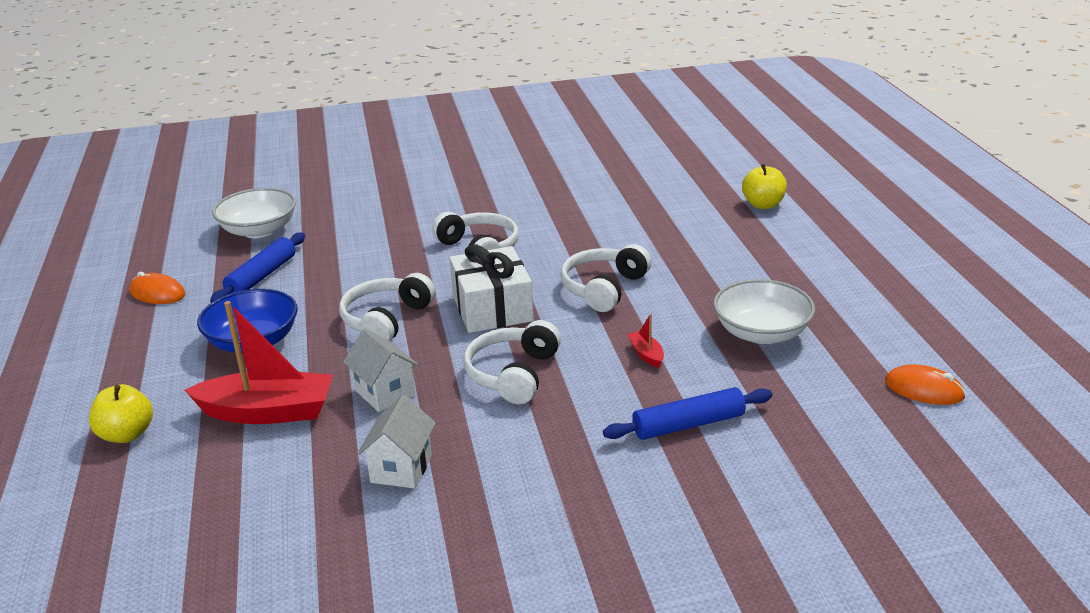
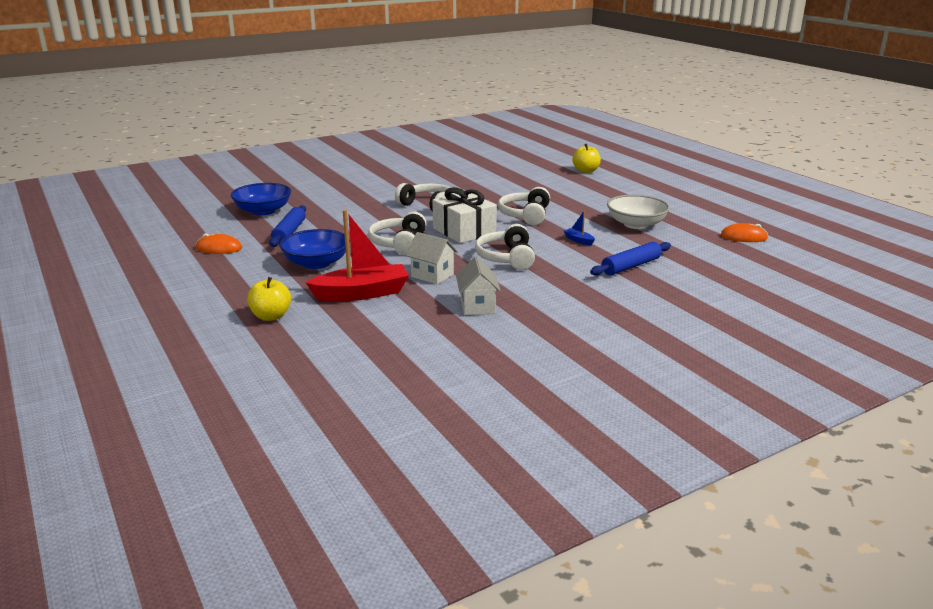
camera: 20 degrees left, 5 degrees down
white bowl [212,188,296,238] -> blue bowl [231,183,291,216]
red boat [627,314,664,368] -> blue boat [564,211,595,246]

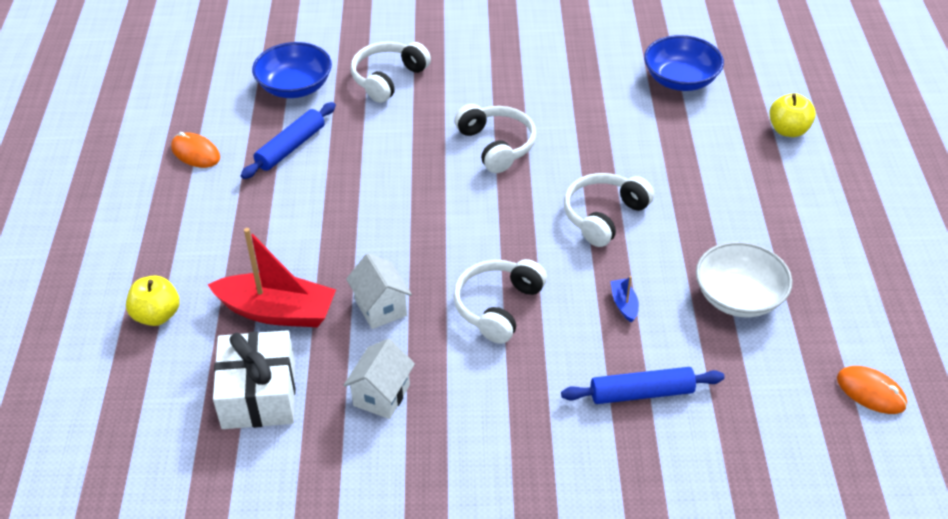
camera: 30 degrees right, 20 degrees up
blue bowl [280,229,350,269] -> blue bowl moved to [644,35,724,91]
white headphones [368,212,427,255] -> white headphones moved to [351,42,431,103]
white gift [432,187,497,243] -> white gift moved to [213,330,295,429]

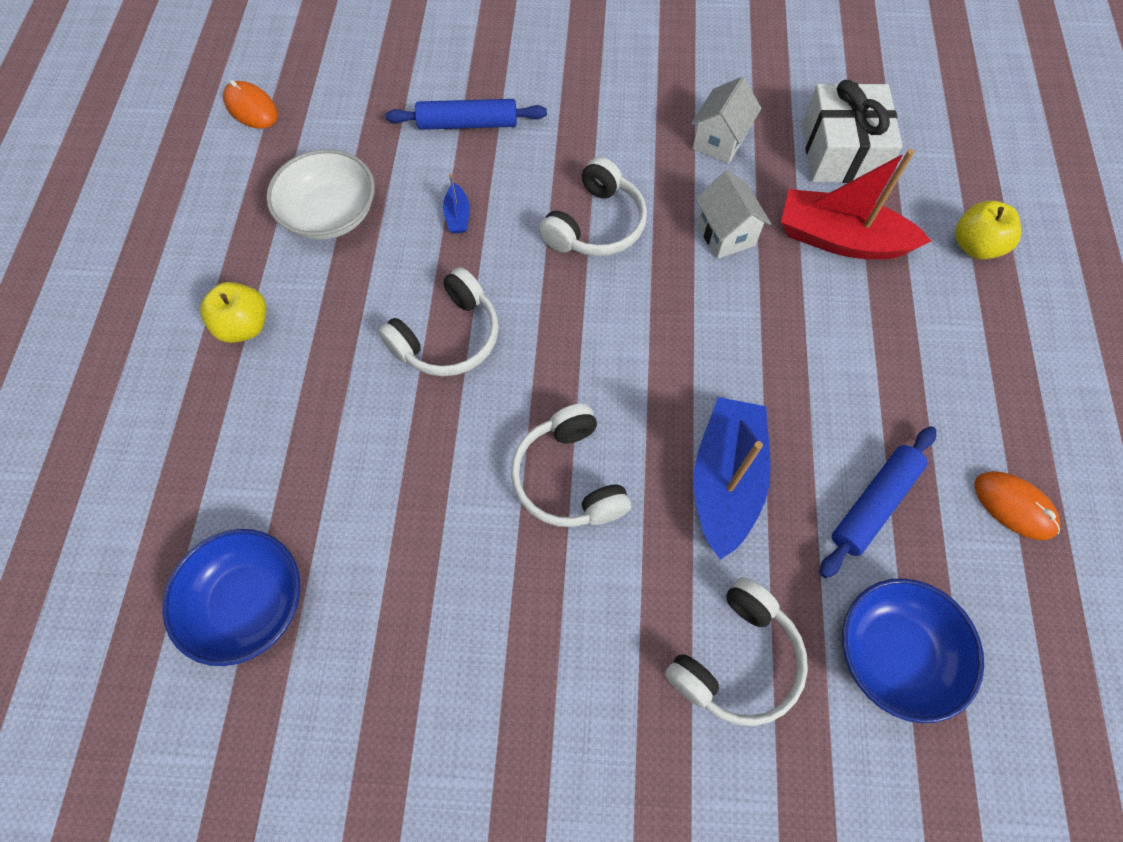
camera: 175 degrees left, 20 degrees up
yellow apple [769,93,816,137] -> yellow apple moved to [200,282,266,343]
none -> blue boat [693,397,771,560]

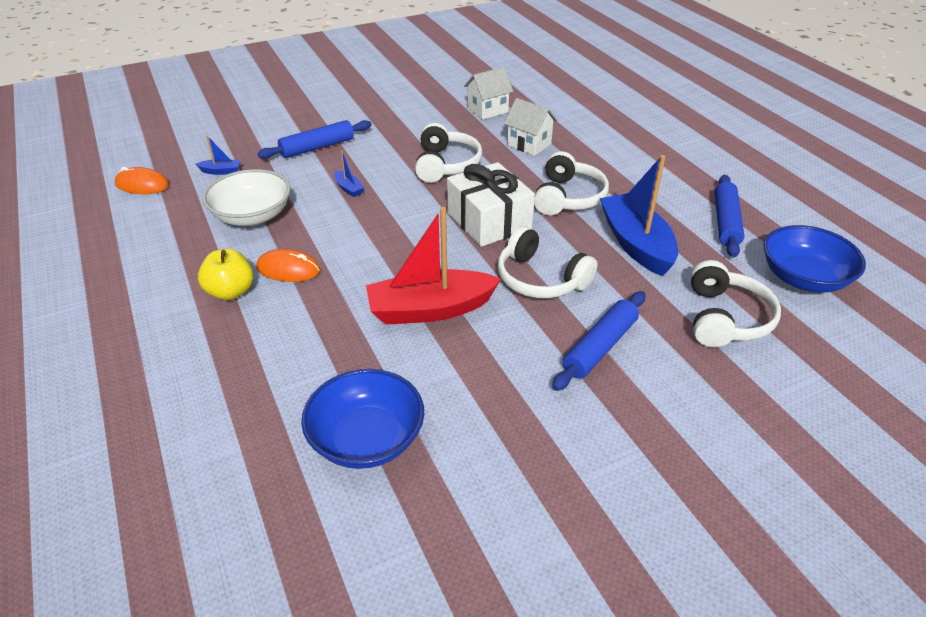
camera: 30 degrees left, 25 degrees down
white headphones [378,267,499,376] -> white headphones moved to [534,151,609,216]
white house [691,77,762,164] -> white house turned 60 degrees clockwise [464,67,513,120]
red boat [781,149,931,259] -> red boat moved to [366,207,501,325]
white gift [802,80,902,183] -> white gift moved to [447,162,535,247]
yellow apple [955,201,1021,260] -> none
orange mouse [974,471,1061,540] -> orange mouse moved to [256,249,320,282]
none -> blue boat [196,136,241,175]
none -> blue rolling pin [552,291,646,391]

